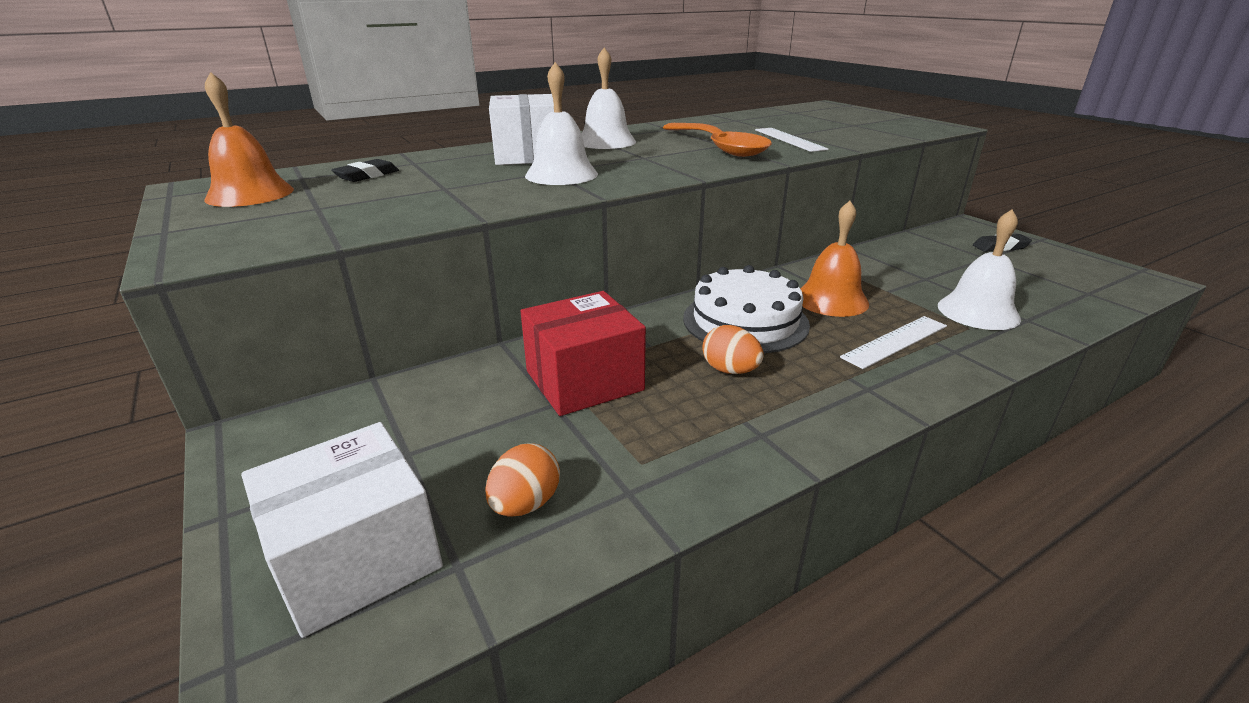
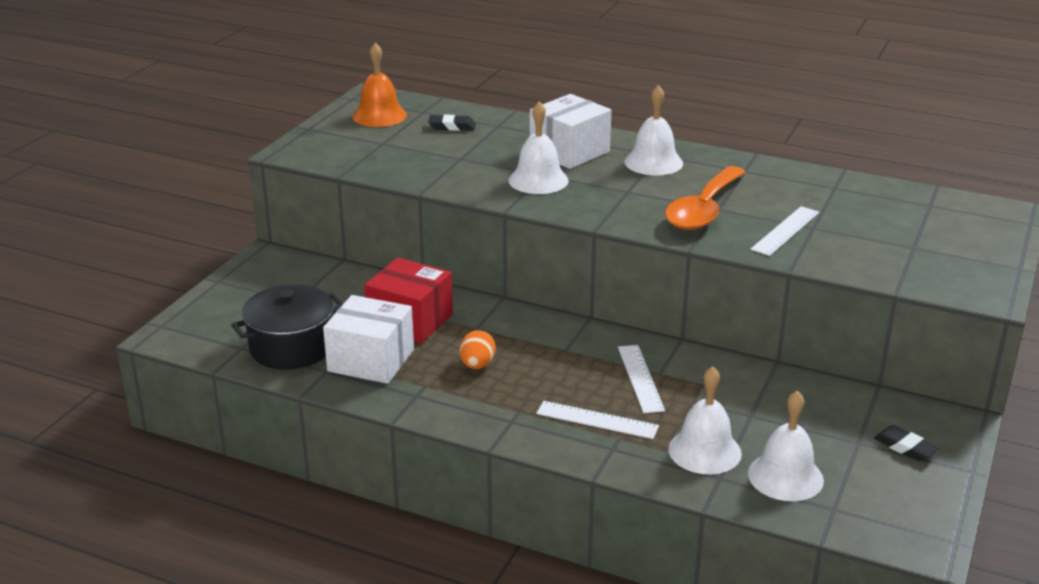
camera: 55 degrees right, 0 degrees up
white box [241,422,443,638] -> white box moved to [323,295,414,384]
orange egg [485,443,560,516] -> black pot [231,284,343,369]
white cake [683,265,810,353] -> none
orange bell [800,201,869,317] -> white ruler [618,345,665,413]
none -> white bell [748,391,824,501]

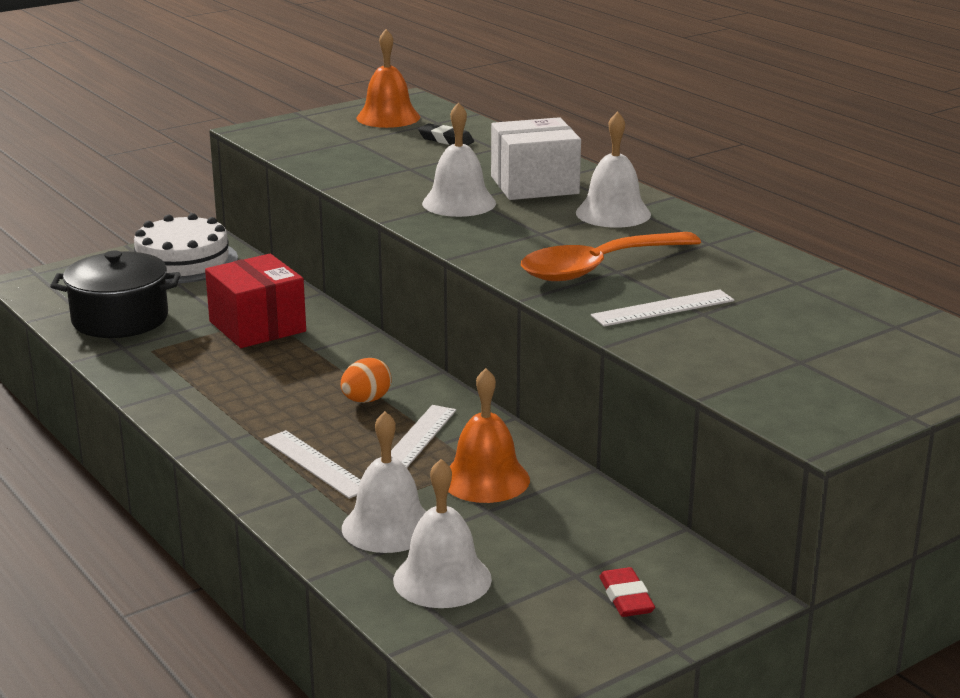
camera: 30 degrees right, 5 degrees down
white box [323,295,414,384] -> none
orange egg [460,330,496,369] -> orange egg moved to [341,358,392,403]
black eraser [874,425,939,461] -> red eraser [599,567,655,617]
none -> white cake [134,213,238,283]
none -> orange bell [448,368,530,503]

